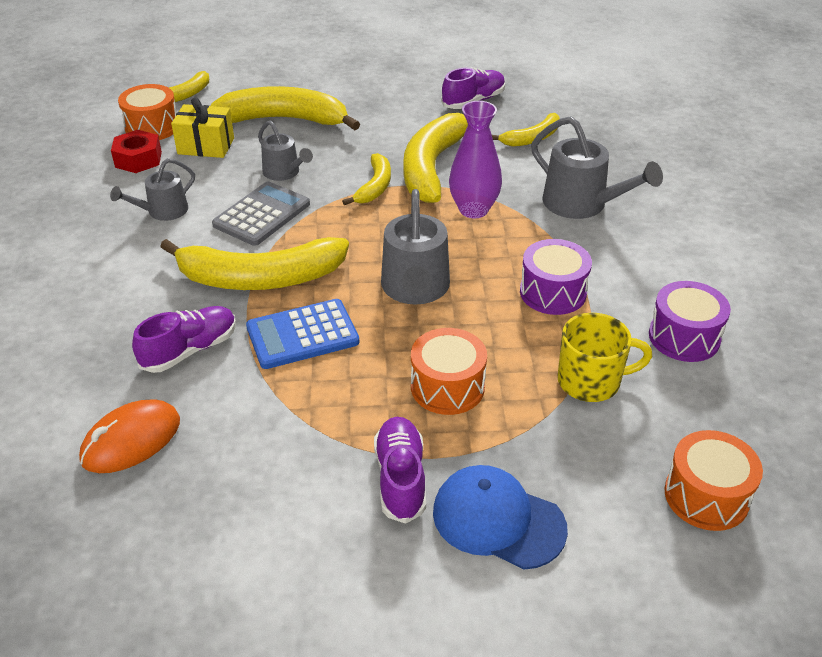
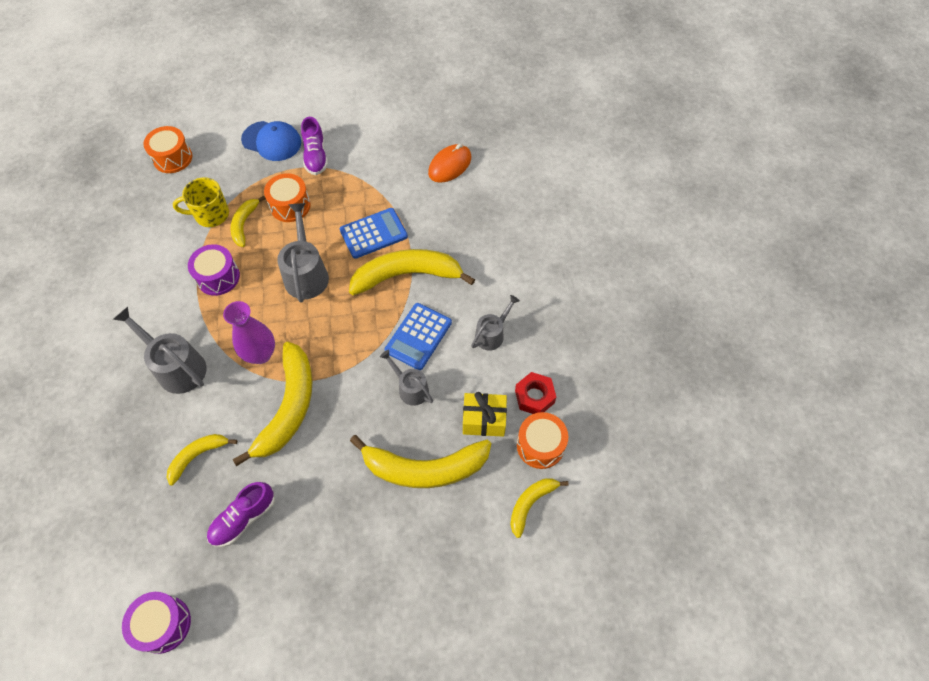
camera: 175 degrees right, 20 degrees up
purple shoe [132,306,236,373] -> none
grey calculator [212,181,310,246] -> blue calculator [385,303,452,370]
yellow banana [342,153,391,205] -> yellow banana moved to [230,196,266,247]
purple drum [649,281,731,362] -> purple drum moved to [122,592,191,654]

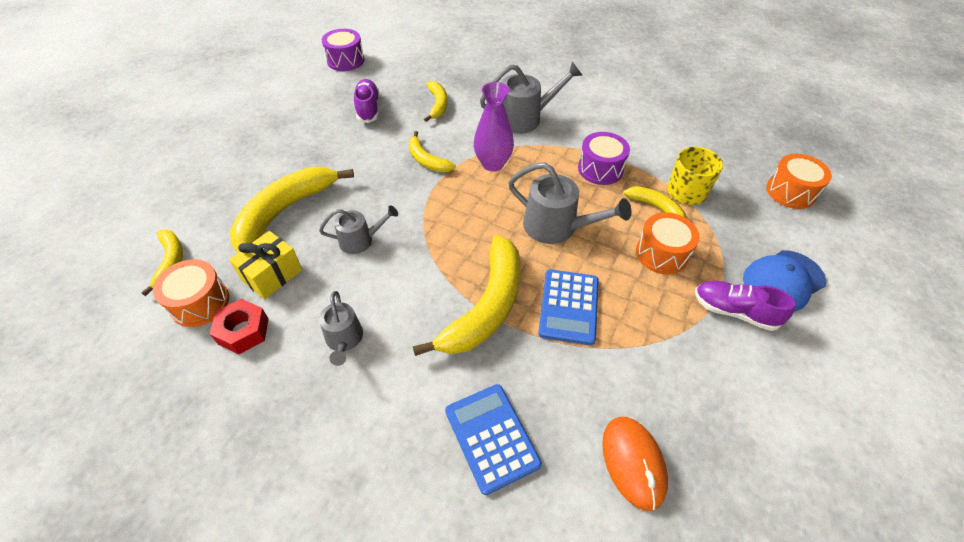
camera: 125 degrees right, 10 degrees down
yellow banana [233,342,312,466] -> yellow banana [408,131,456,172], size x0.53
blue calculator [385,303,452,370] -> blue calculator moved to [445,384,542,495]

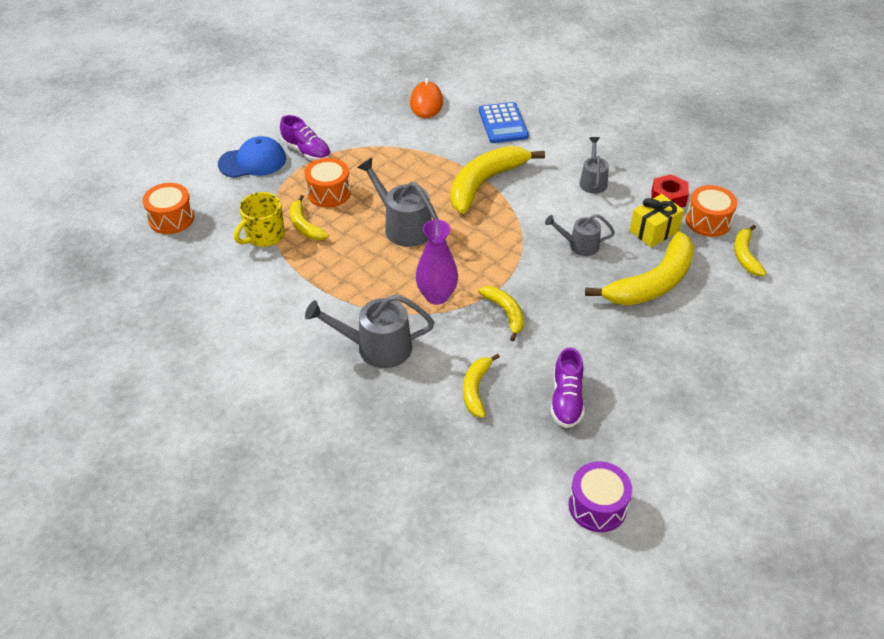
camera: 165 degrees left, 5 degrees down
blue calculator [538,269,599,345] -> none
purple drum [578,132,630,185] -> none

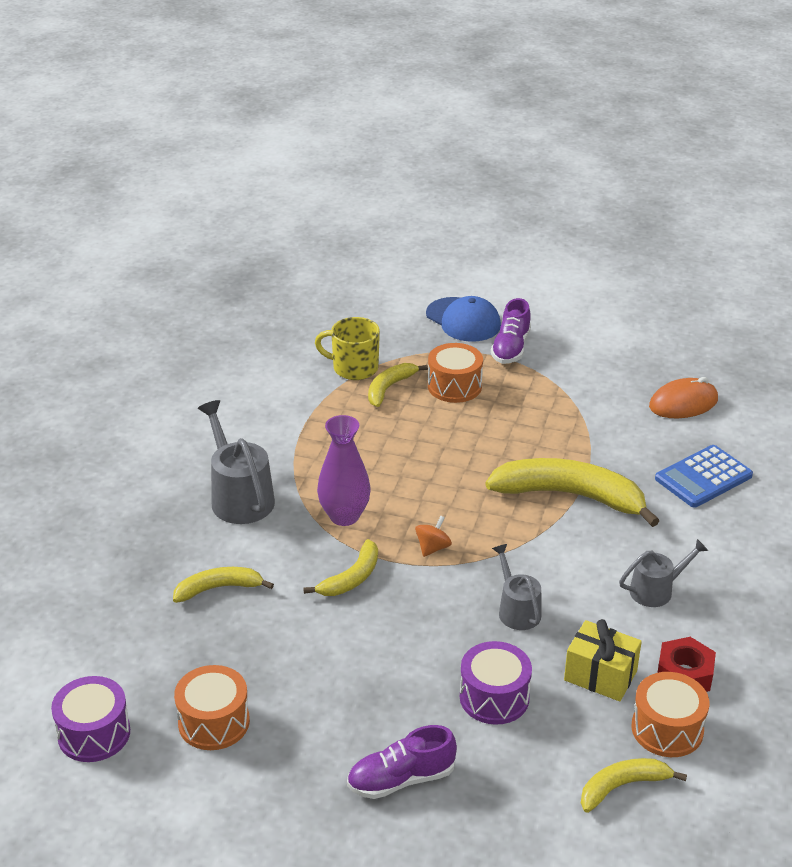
camera: 65 degrees right, 10 degrees down
orange drum [142,183,194,234] -> orange drum moved to [174,665,250,750]
grey watering can [357,158,439,247] -> none
purple shoe [551,347,584,428] -> purple shoe moved to [347,725,457,799]
yellow banana [585,232,694,305] -> purple drum [460,641,532,725]
none -> orange spinning top [415,516,452,557]

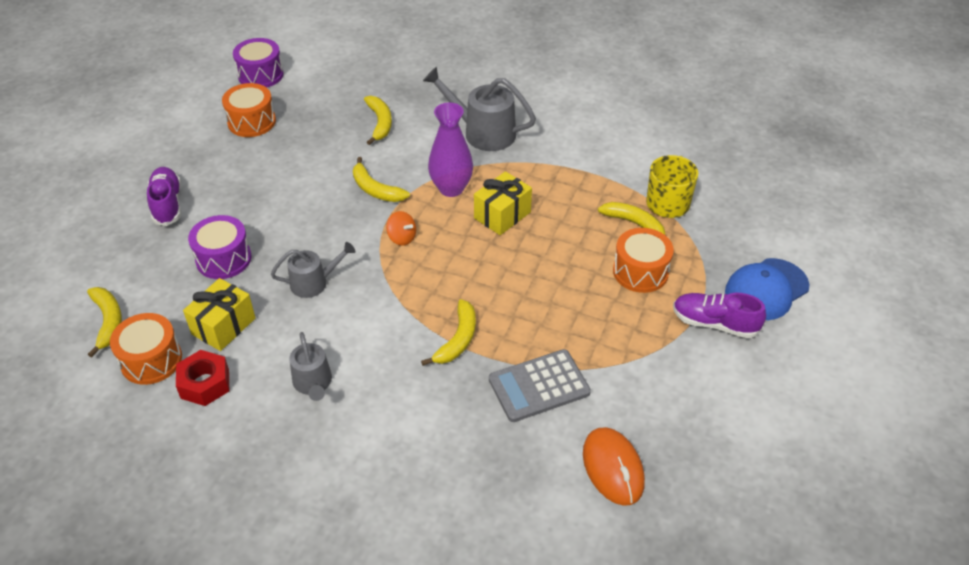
camera: 95 degrees right, 10 degrees up
grey watering can [198,400,275,524] -> grey watering can turned 135 degrees counterclockwise [423,67,536,151]
yellow banana [485,458,660,527] -> yellow banana [421,299,476,366], size x0.53
blue calculator [655,445,753,508] -> none
none -> yellow gift [474,171,532,235]
none -> grey calculator [489,349,591,422]

